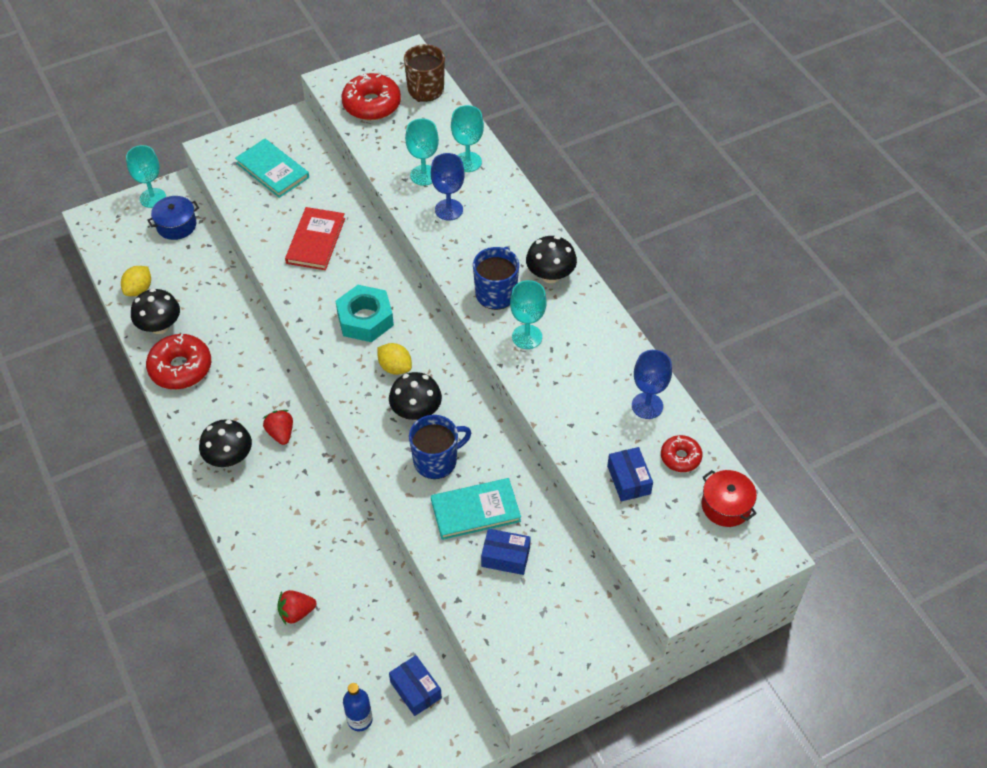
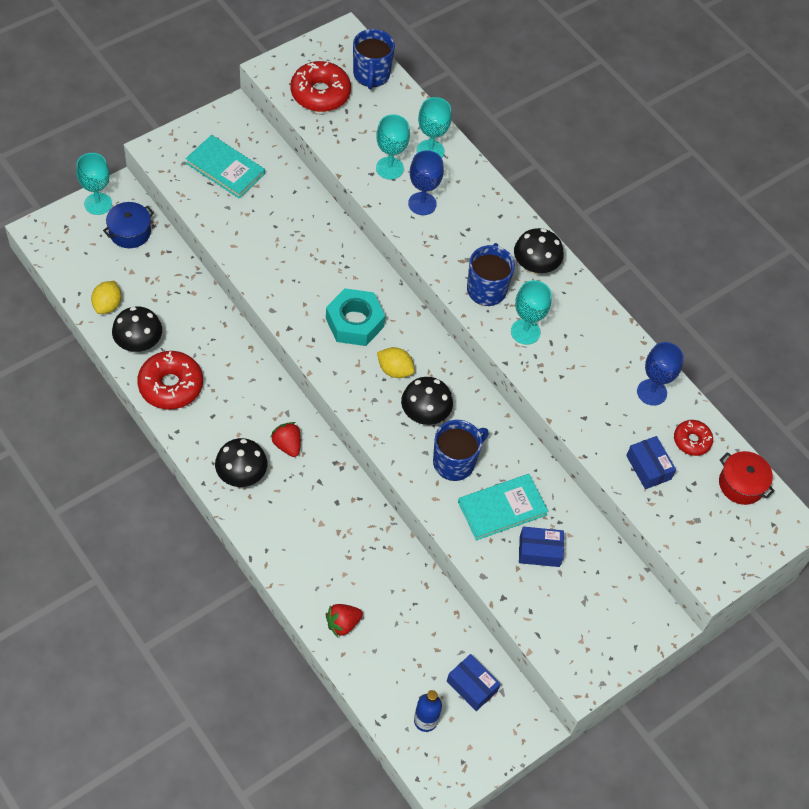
camera: 15 degrees left, 5 degrees up
red book [285,207,345,270] -> none
brown mug [404,44,445,102] -> blue mug [353,29,395,89]

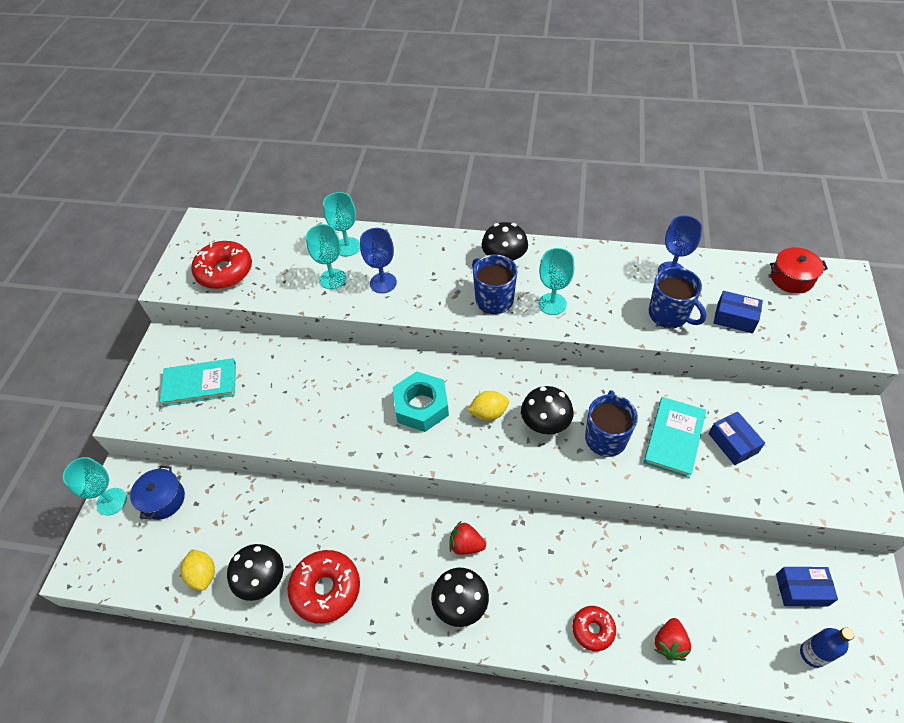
camera: 35 degrees left, 5 degrees down
blue mug [353,29,395,89] -> blue mug moved to [649,267,706,328]
blue box [519,527,564,567] -> blue box turned 75 degrees counterclockwise [708,412,765,465]
red donut [674,420,713,456] -> red donut moved to [572,606,616,651]

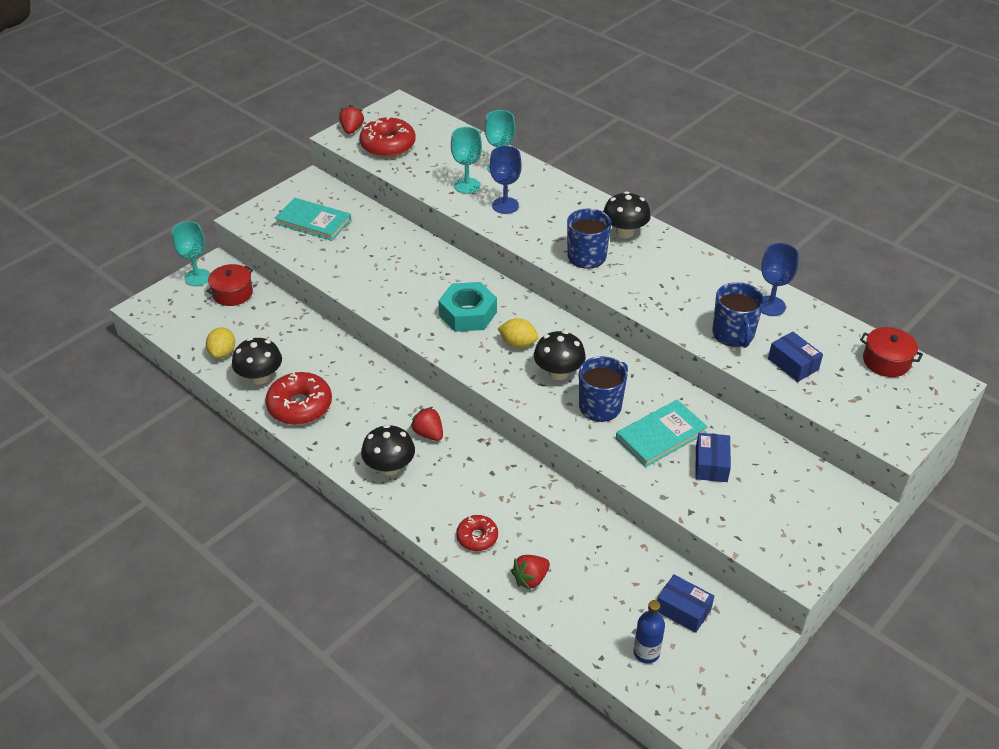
camera: 30 degrees right, 10 degrees down
blue pot [130,466,185,520] -> red pot [207,264,253,306]
turquoise goblet [538,248,574,315] -> none
none -> red strawberry [339,105,364,134]

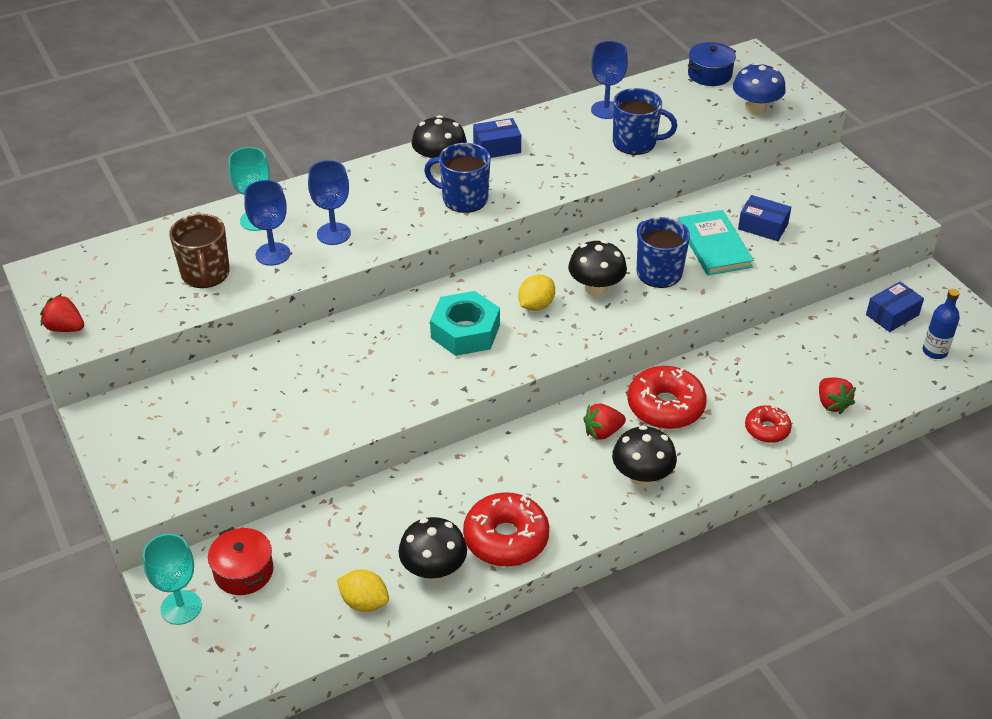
camera: 70 degrees left, 0 degrees up
turquoise book [275,198,351,241] -> none
red donut [359,117,416,157] -> red donut moved to [627,366,707,429]
turquoise goblet [451,127,482,194] -> blue goblet [244,180,290,266]
blue box [768,331,823,382] -> blue box moved to [473,118,521,158]
red pot [860,327,923,377] -> blue pot [688,42,736,86]
none -> brown mug [169,214,230,288]
none -> blue mushroom [733,63,786,115]

